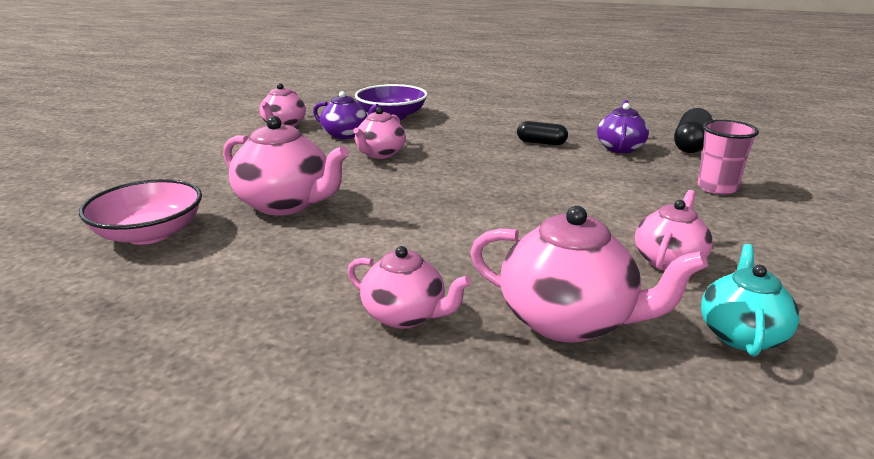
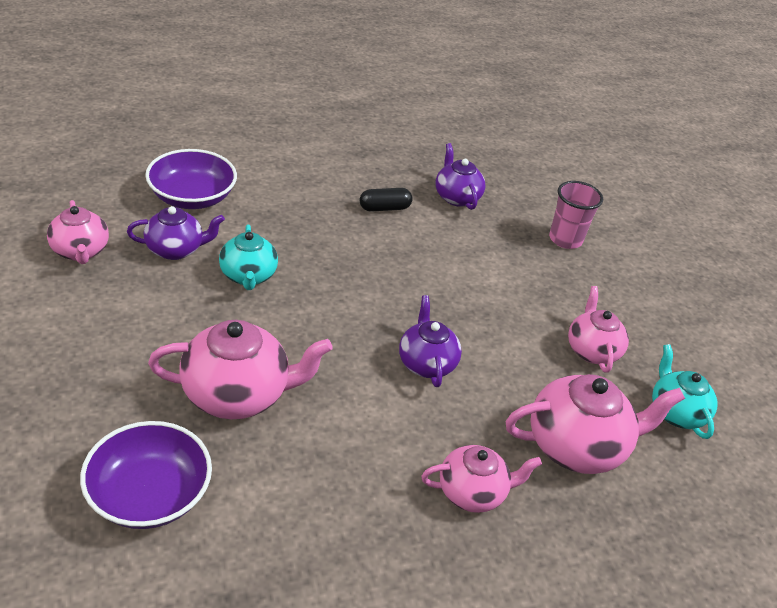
camera: 40 degrees left, 15 degrees up
pink bowl [79,179,202,245] -> purple bowl [80,421,212,529]
pink teapot [353,107,406,159] -> turquoise teapot [219,224,278,290]
black capsule [674,108,713,153] -> none
none -> purple teapot [399,295,462,387]

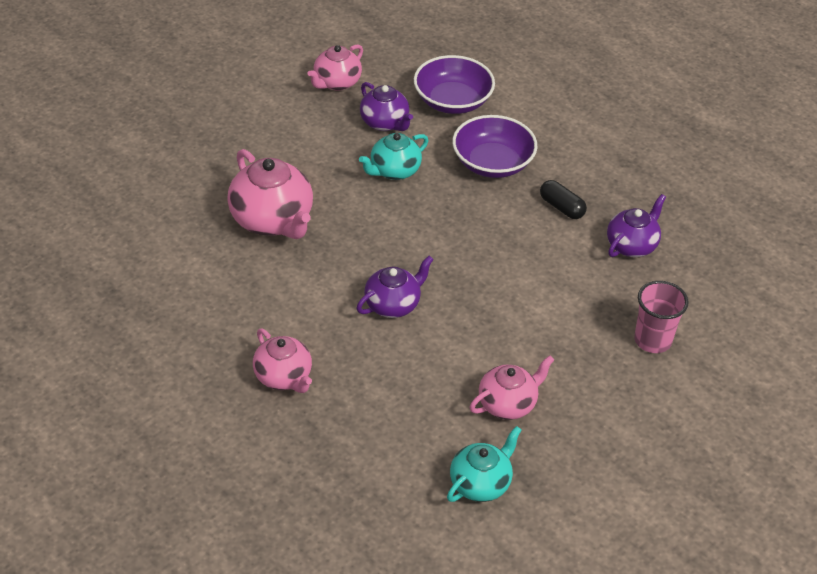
camera: 65 degrees right, 5 degrees up
purple bowl [80,421,212,529] -> purple bowl moved to [452,115,537,178]
pink teapot [506,374,685,474] -> none

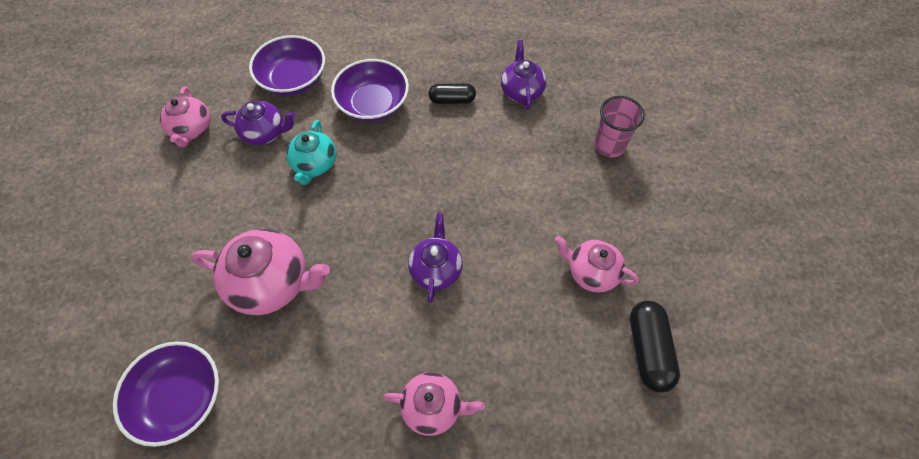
camera: 45 degrees left, 15 degrees up
turquoise teapot [447,426,521,502] -> black capsule [630,301,680,392]
pink teapot [470,355,554,420] -> pink teapot turned 75 degrees counterclockwise [555,236,639,293]
none -> purple bowl [113,341,219,447]

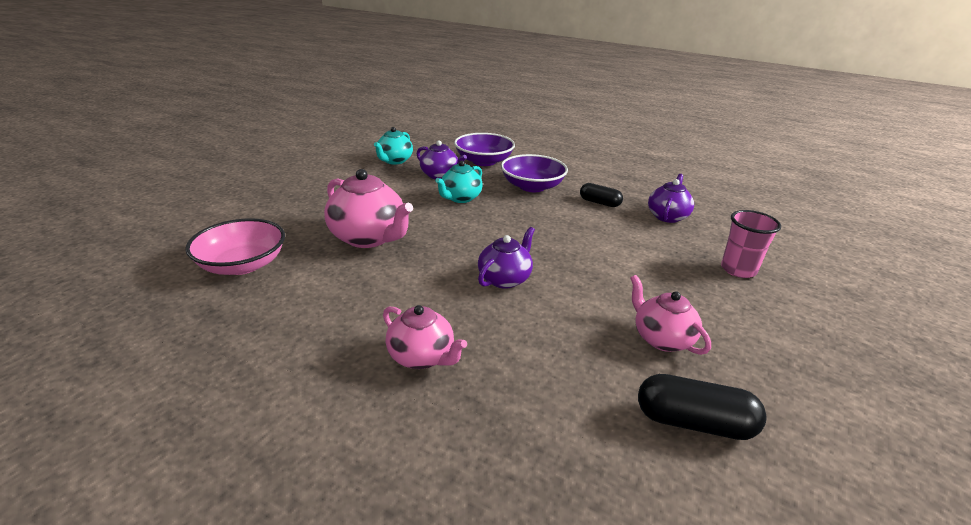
camera: 30 degrees right, 30 degrees down
purple bowl [113,341,219,447] -> pink bowl [185,218,285,275]
pink teapot [160,86,211,147] -> turquoise teapot [374,127,413,165]
black capsule [630,301,680,392] -> black capsule turned 75 degrees clockwise [638,374,767,440]

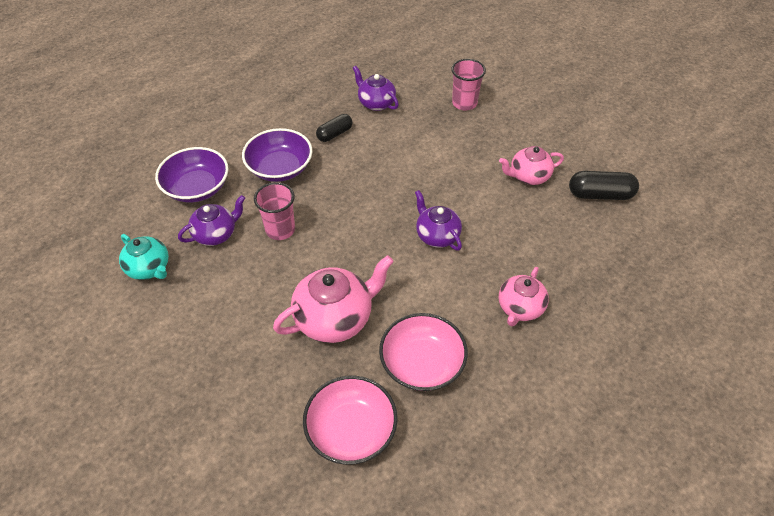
camera: 70 degrees left, 20 degrees up
pink teapot [383,305,467,369] -> pink teapot turned 150 degrees clockwise [499,267,549,326]
turquoise teapot [435,161,483,203] -> pink cup [254,182,295,240]
black capsule [638,374,767,440] -> black capsule turned 60 degrees clockwise [569,171,639,200]
none -> pink bowl [379,313,468,391]

